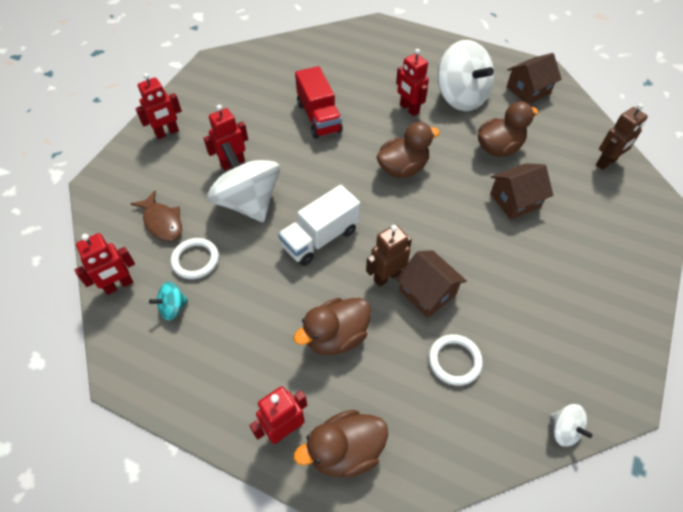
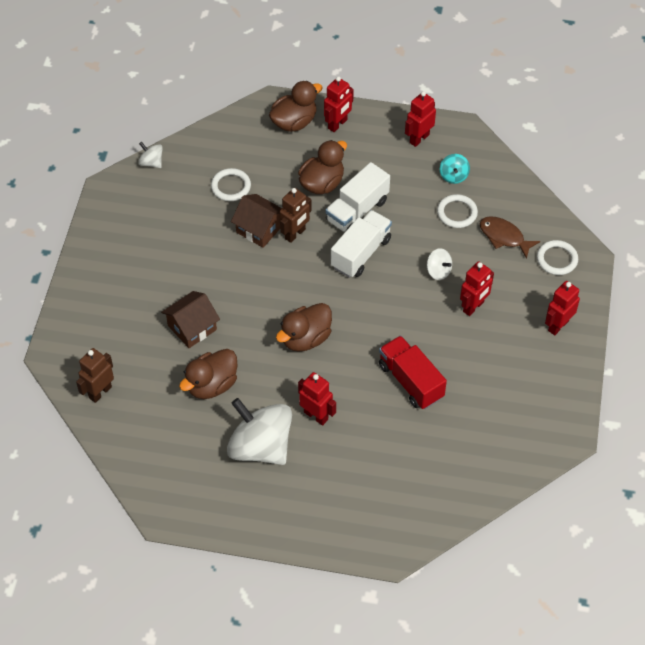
camera: 165 degrees right, 0 degrees up
red robot [75,233,135,295] -> red robot moved to [405,91,436,147]
turquoise spinning top [149,281,188,320] -> turquoise spinning top turned 135 degrees clockwise [440,154,470,184]
white spinning top [207,142,280,222] -> white spinning top [427,248,452,280], size x0.44
brown house [507,53,562,104] -> none
none -> white truck [325,162,390,232]
none -> white ring [537,240,578,275]

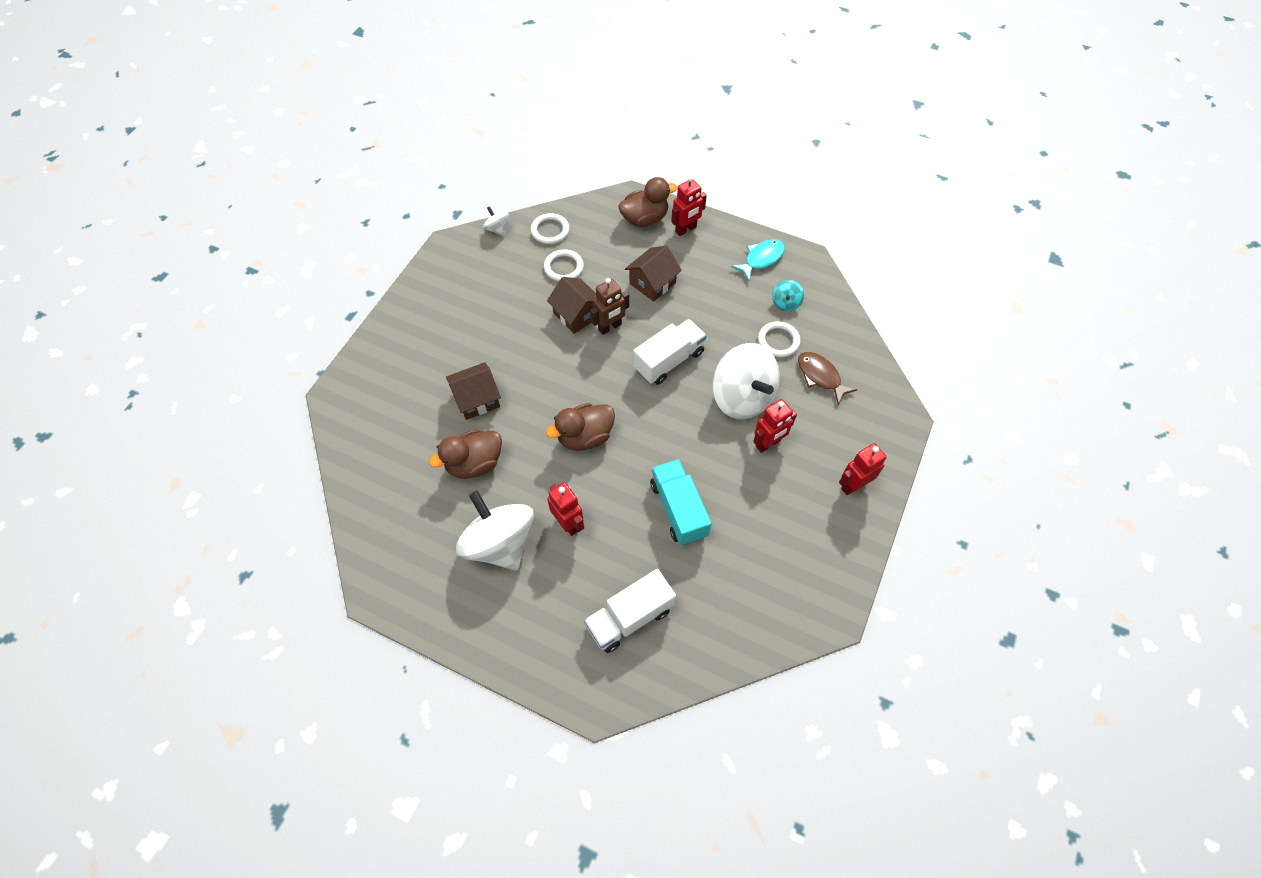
camera: 15 degrees right, 5 degrees up
brown robot [76,348,114,403] -> none
brown duck [298,140,347,194] -> brown house [625,246,682,302]
white truck [325,162,390,232] -> white truck moved to [584,569,676,653]
red truck [379,335,447,409] -> turquoise truck [650,459,712,545]
red robot [405,91,436,147] -> turquoise fish [731,239,785,281]
white spinning top [427,248,452,280] -> white spinning top [712,343,780,420], size x2.27
white ring [537,240,578,275] -> white ring moved to [531,213,570,244]

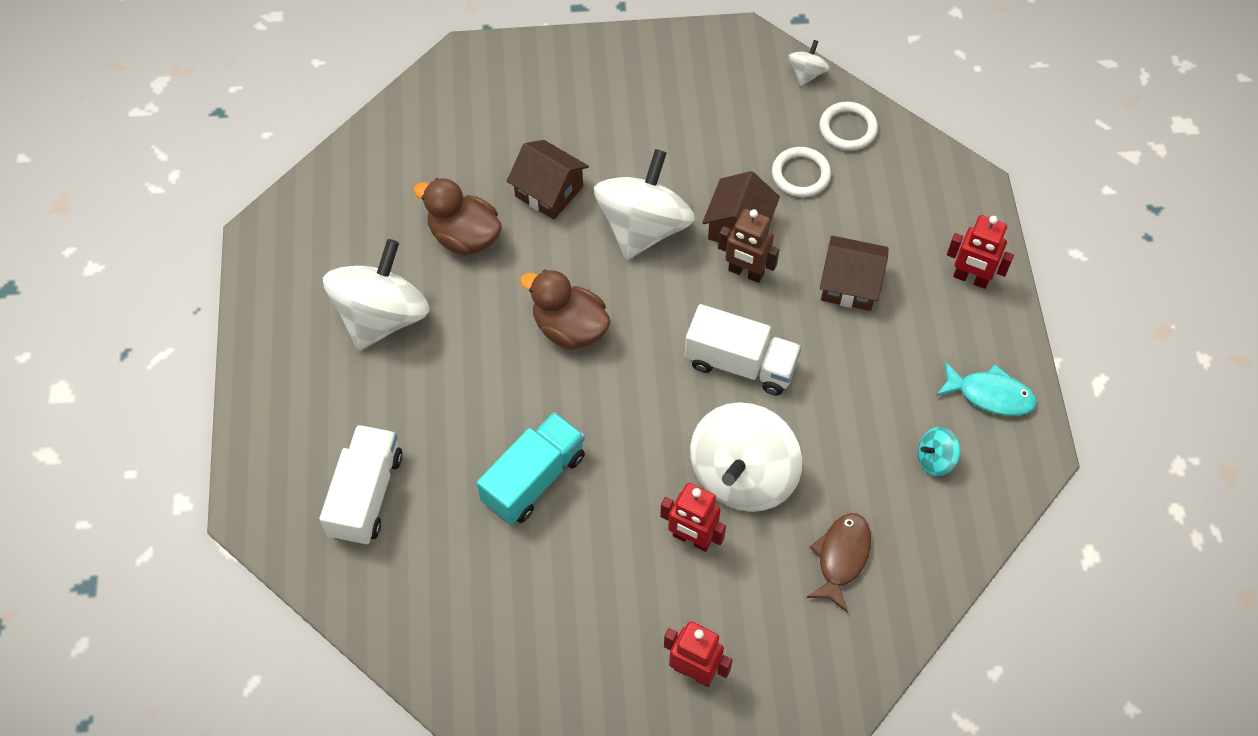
camera: 60 degrees right, 0 degrees up
red robot [547,482,584,536] -> none
white truck [584,569,676,653] -> white truck turned 75 degrees clockwise [320,425,403,545]
brown duck [618,177,678,227] -> none
white ring [758,321,801,357] -> none
none -> white spinning top [594,149,695,260]

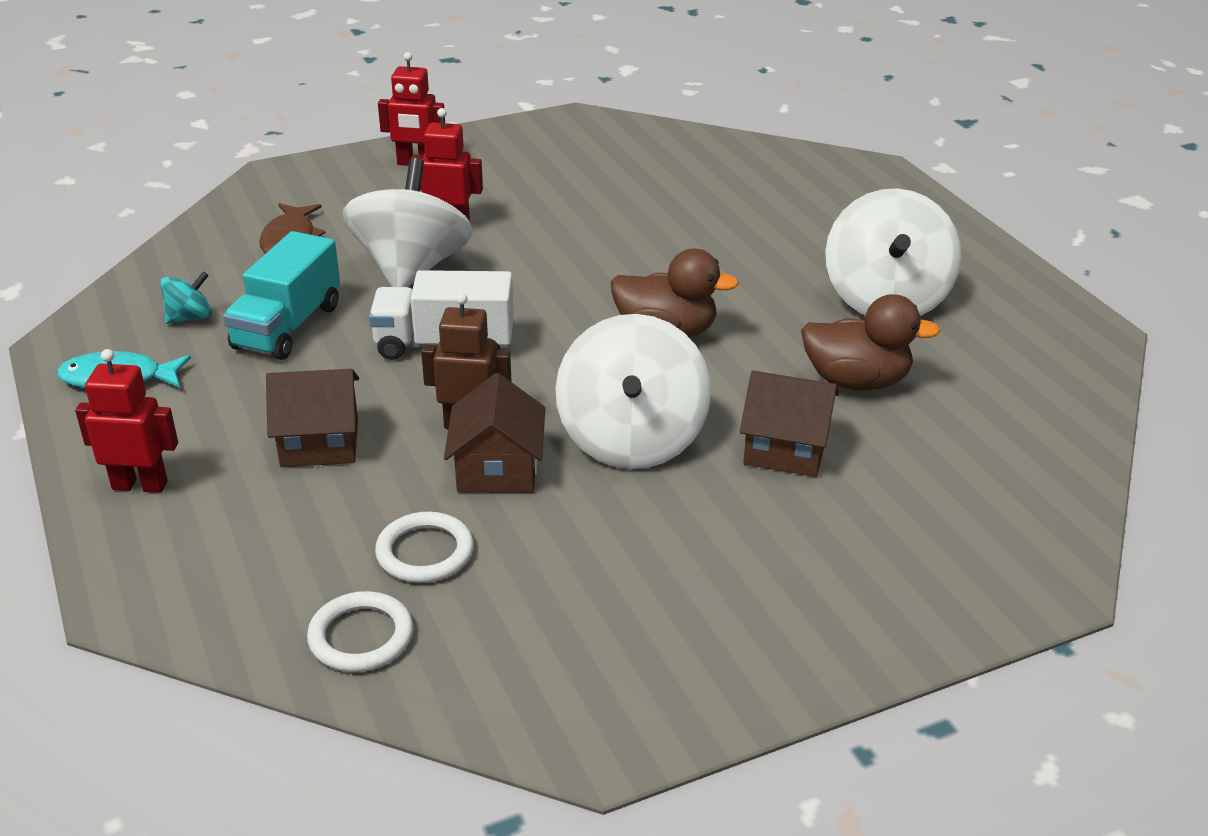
camera: 160 degrees right, 25 degrees down
white truck [320,425,403,545] -> none
turquoise truck [476,412,585,525] -> turquoise truck moved to [223,231,340,360]
white spinning top [788,40,830,86] -> none

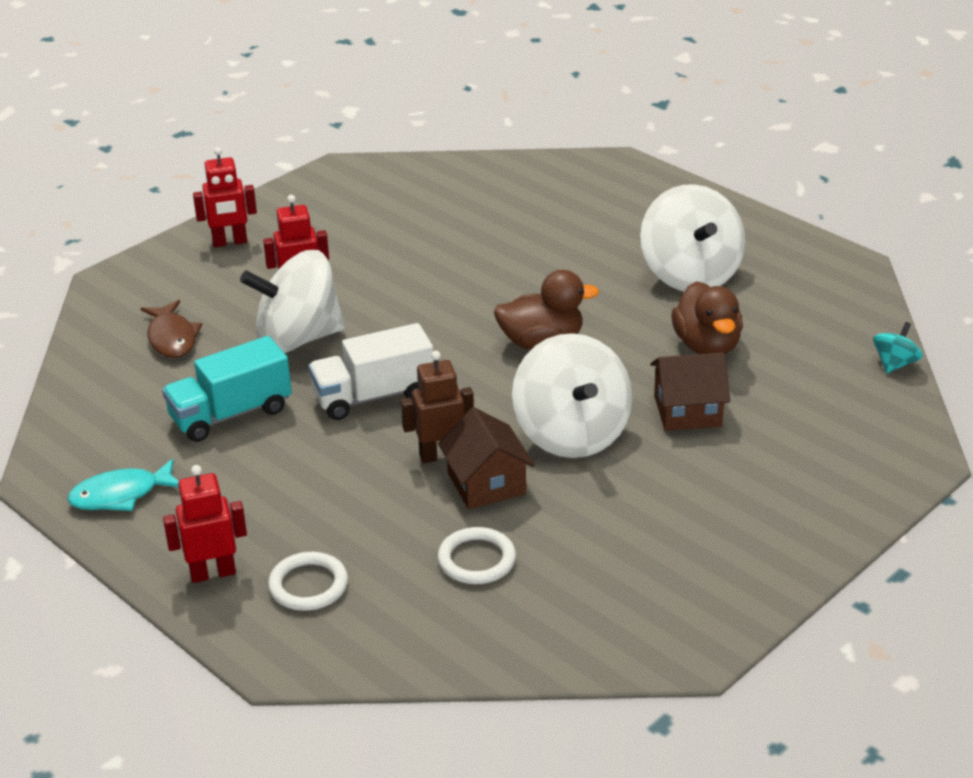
camera: 20 degrees left, 0 degrees up
turquoise spinning top [160,271,212,324] -> turquoise spinning top moved to [873,322,923,373]
turquoise truck [223,231,340,360] -> turquoise truck turned 60 degrees clockwise [162,336,292,442]
brown house [266,369,359,467] -> none
white ring [307,591,413,672] -> white ring moved to [268,552,348,611]
white spinning top [342,158,473,287] -> white spinning top turned 90 degrees counterclockwise [240,250,345,353]
brown duck [801,294,941,390] -> brown duck turned 90 degrees clockwise [671,281,743,354]

